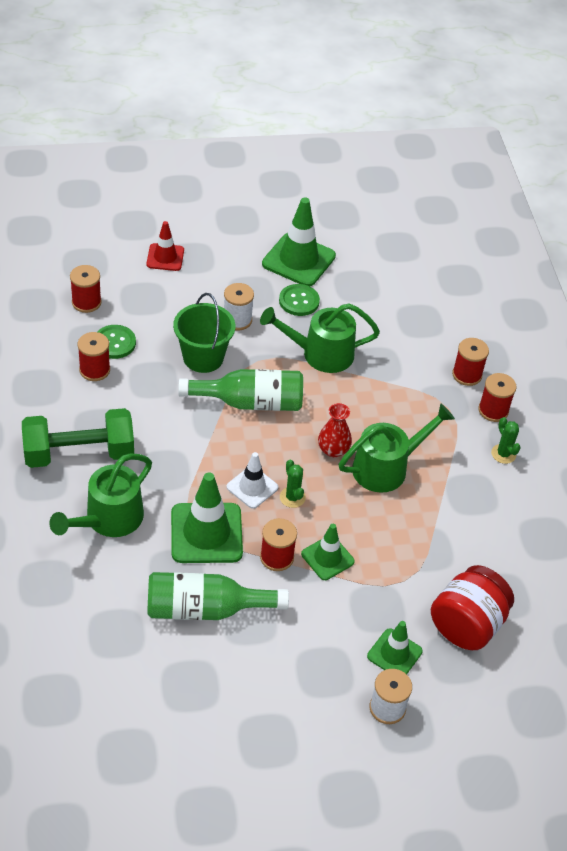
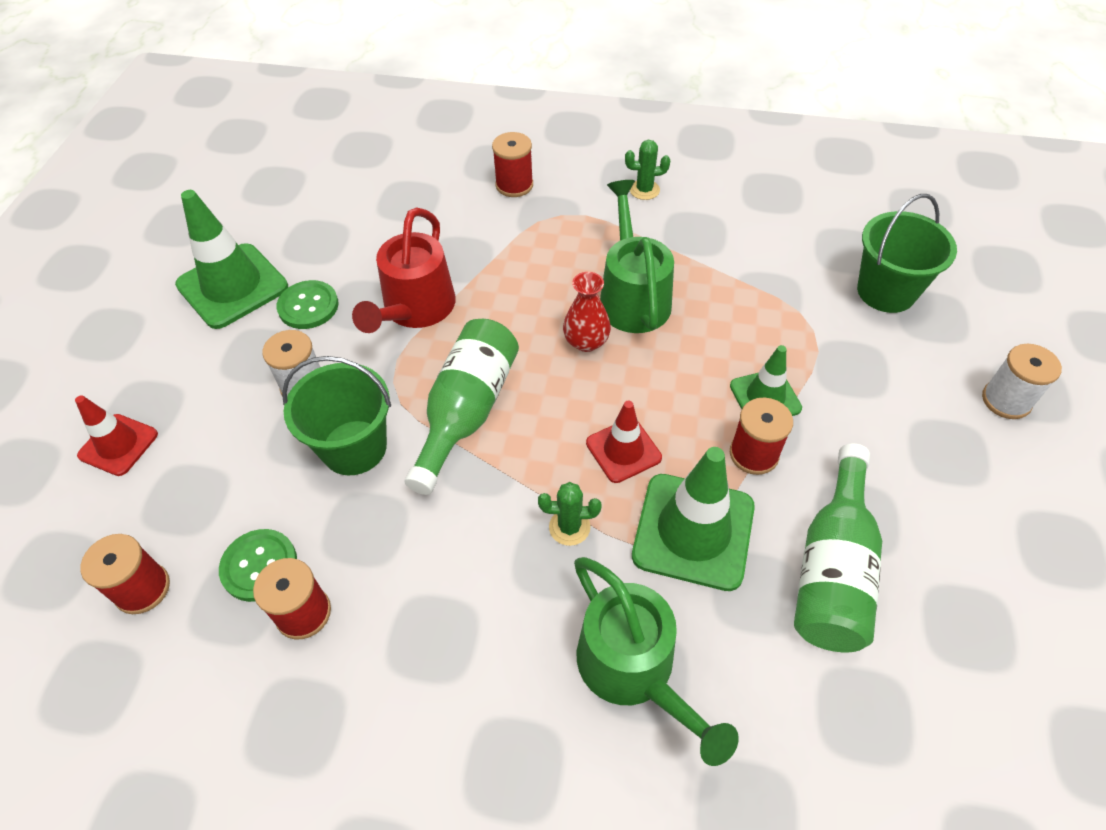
camera: 65 degrees left, 5 degrees up
green dumbbell [22,408,134,468] -> none
white traffic cone [227,452,278,509] -> red traffic cone [586,401,662,483]
green watering can [260,303,380,373] -> red watering can [352,207,456,333]
green cactus [280,460,306,508] -> green cactus moved to [538,482,601,546]
green traffic cone [367,621,423,674] -> none
red jar [431,565,514,650] -> green bucket [857,194,957,313]
red spool [478,373,517,422] -> none

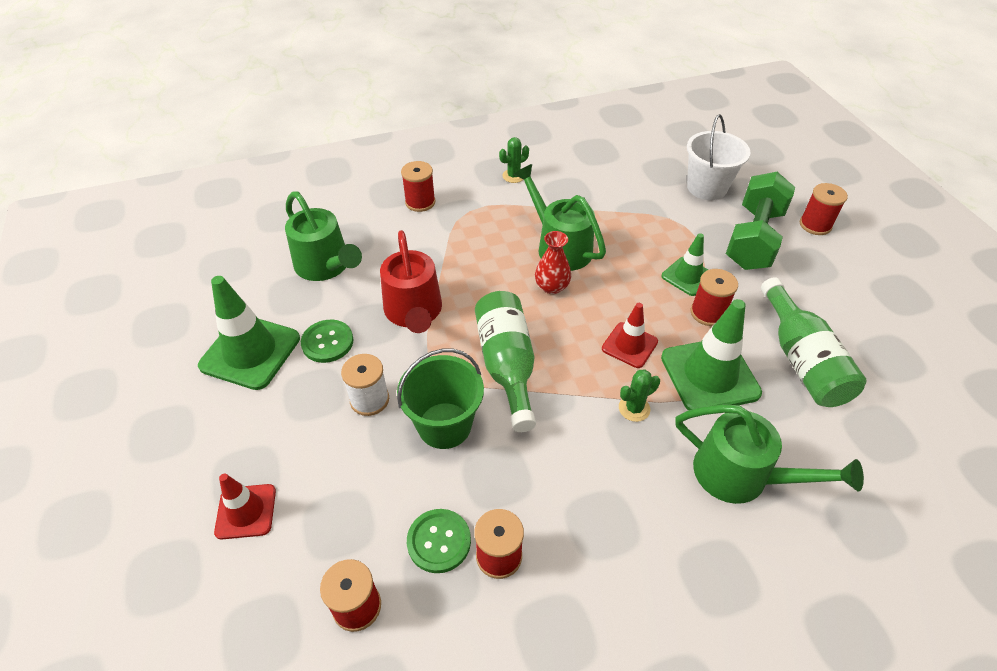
camera: 30 degrees left, 5 degrees down
green bucket [857,194,957,313] -> white bucket [687,114,751,200]
white spool [982,344,1062,419] -> red spool [800,183,848,235]
none -> green watering can [285,192,362,281]
none -> green dumbbell [726,172,795,270]

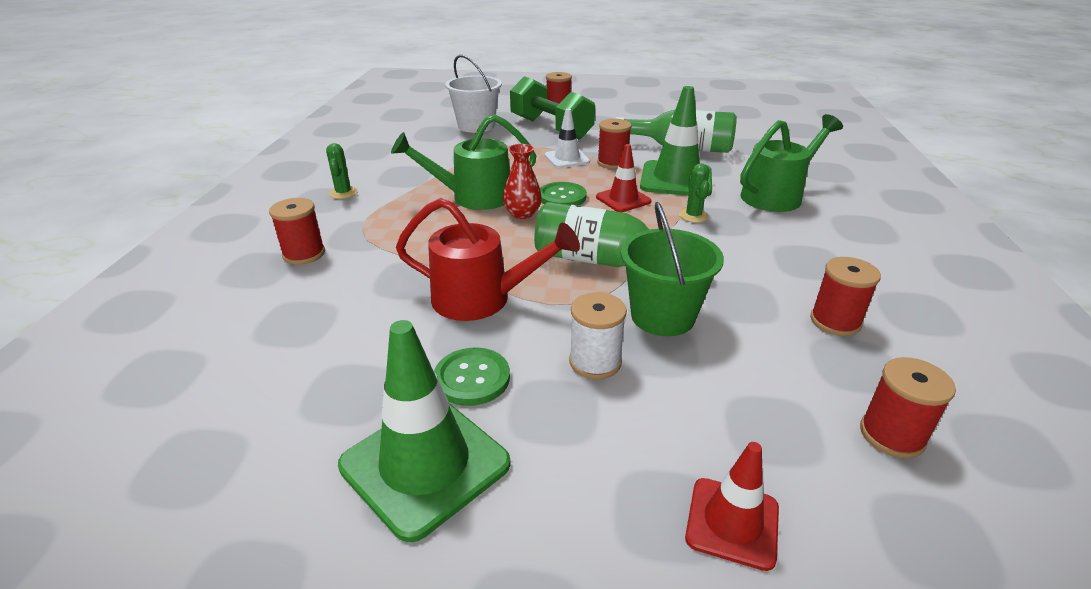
camera: 65 degrees left, 15 degrees down
green watering can [285,192,362,281] -> none
green button [407,509,471,573] -> green button moved to [540,182,587,206]
green traffic cone [661,233,708,296] -> white traffic cone [545,109,590,168]

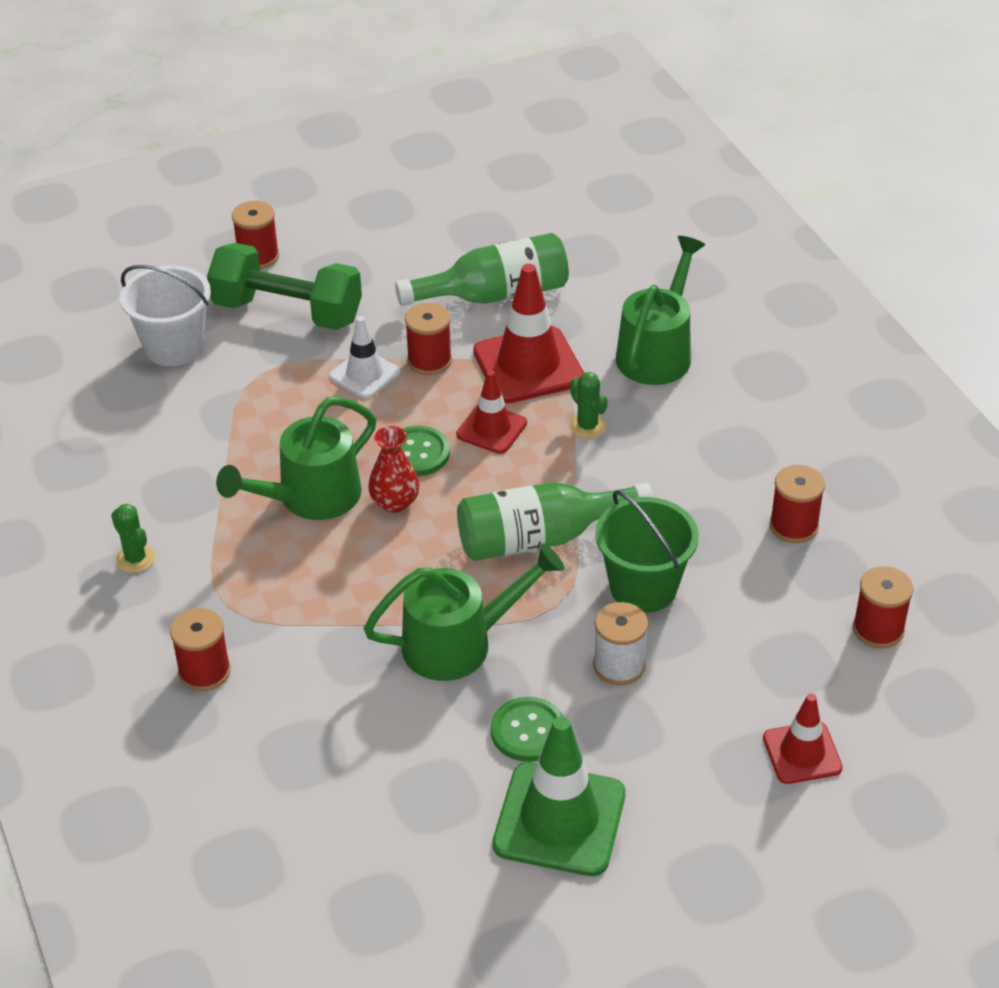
camera: 30 degrees left, 10 degrees up
red watering can [396,198,580,321] -> green watering can [363,543,565,681]
green traffic cone [640,86,712,196] -> red traffic cone [473,264,584,403]

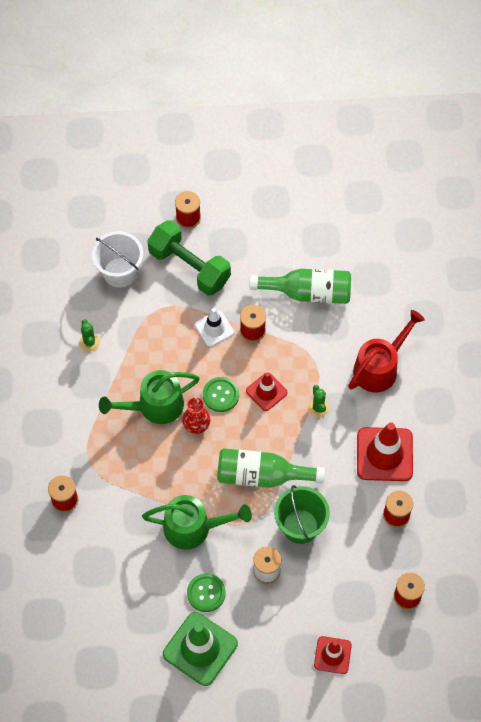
camera: 20 degrees right, 20 degrees up
green cactus [111,503,155,573] -> green cactus moved to [79,319,100,352]
red traffic cone [473,264,584,403] -> red traffic cone moved to [357,422,413,481]
green watering can [616,236,705,385] -> red watering can [348,310,425,392]

